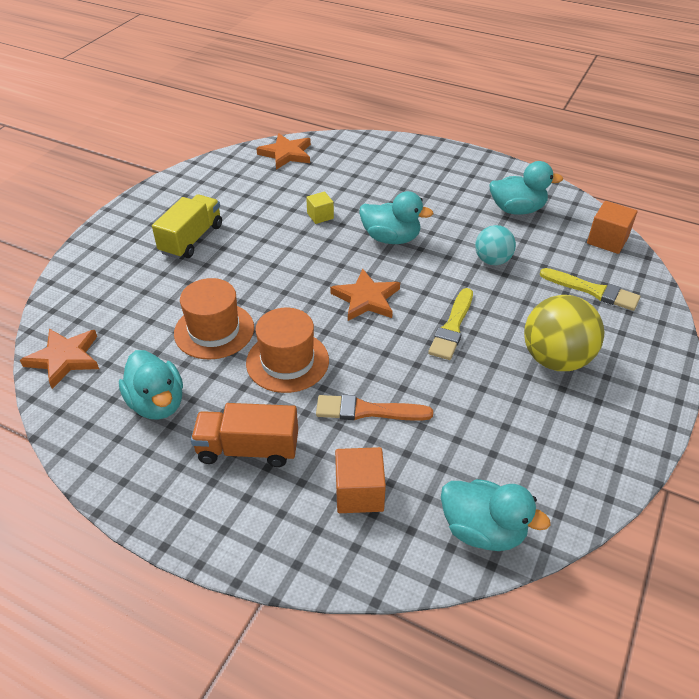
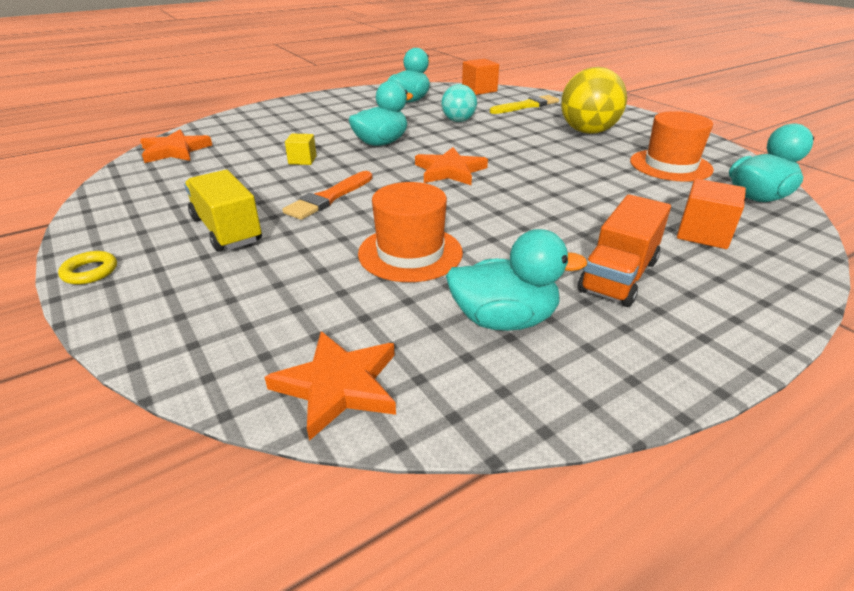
camera: 60 degrees left, 10 degrees down
orange hat [246,308,329,393] -> orange hat moved to [630,111,714,182]
orange brush [316,395,433,420] -> orange brush moved to [282,171,373,220]
yellow brush [428,288,473,360] -> none
none -> yellow ring [58,251,117,284]

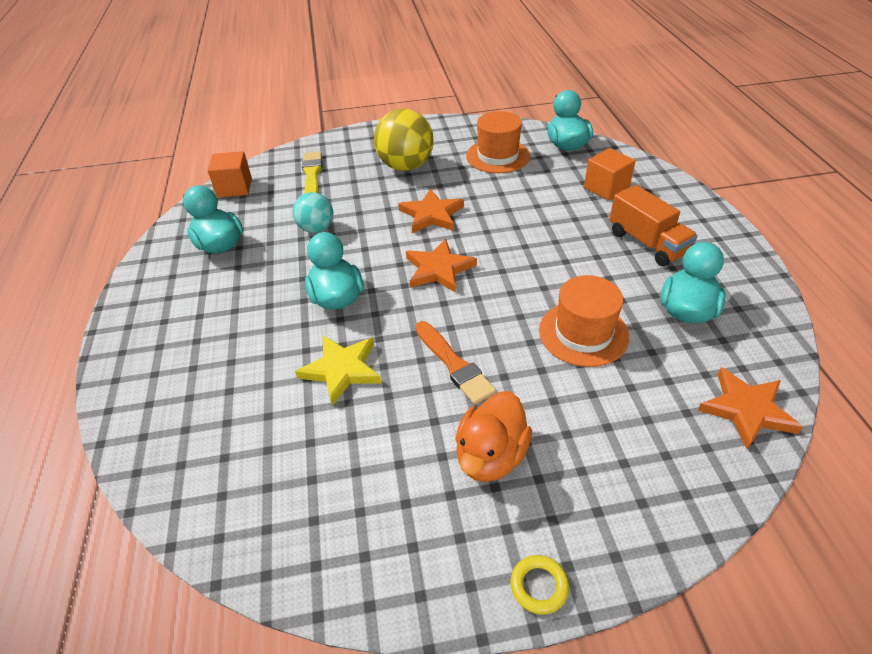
camera: 65 degrees left, 10 degrees up
orange star [140,129,212,163] -> orange star moved to [398,189,464,233]
yellow truck [184,170,262,252] -> orange duck [455,391,532,482]
yellow cube [285,134,317,165] -> yellow star [295,335,381,406]

